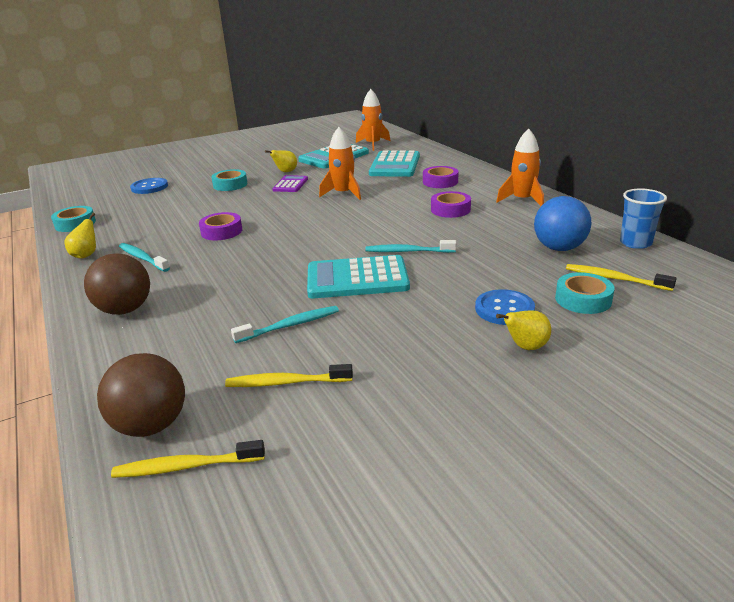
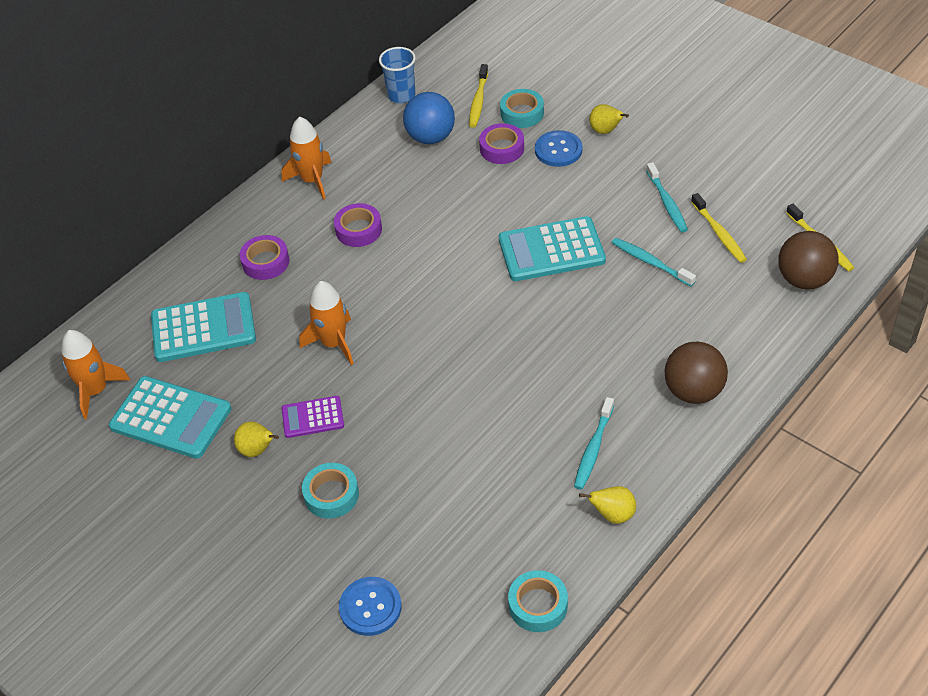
camera: 110 degrees left, 20 degrees up
purple tape [199,212,242,240] -> purple tape moved to [479,123,524,164]
turquoise calculator [307,255,410,298] -> turquoise calculator turned 105 degrees clockwise [499,216,606,281]
turquoise toothbrush [365,240,456,253] -> turquoise toothbrush moved to [646,162,688,232]

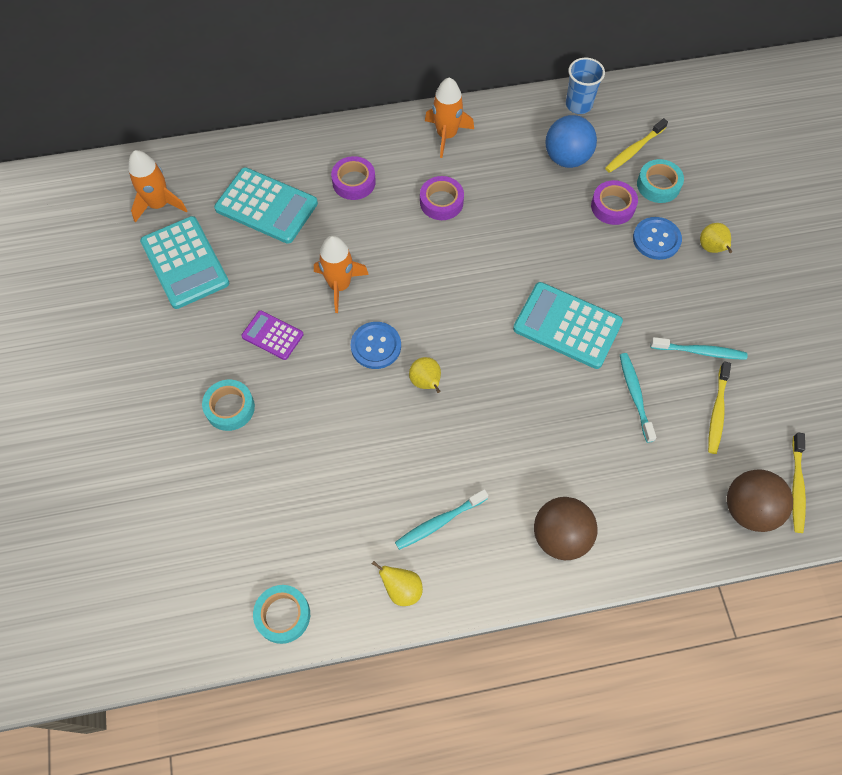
camera: 35 degrees right, 15 degrees up
yellow pear [234,422,279,457] -> yellow pear moved to [409,357,441,393]
blue button [339,577,402,636] -> blue button moved to [351,322,401,369]
turquoise toothbrush [646,162,688,232] -> turquoise toothbrush turned 105 degrees counterclockwise [651,337,748,360]

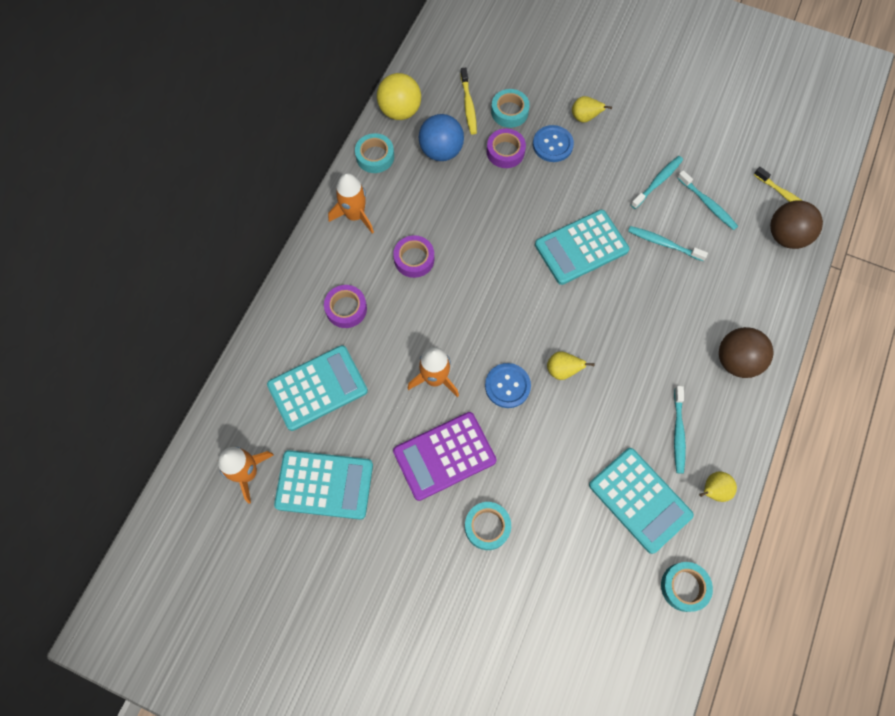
camera: 55 degrees left, 5 degrees up
purple calculator [241,310,304,360] -> purple calculator [393,412,496,501], size x1.79
blue cup [566,58,605,114] -> yellow ball [377,73,421,120]
yellow toothbrush [708,361,731,454] -> turquoise toothbrush [677,170,738,230]
none -> turquoise tape [355,133,394,173]
none -> turquoise calculator [589,448,694,554]

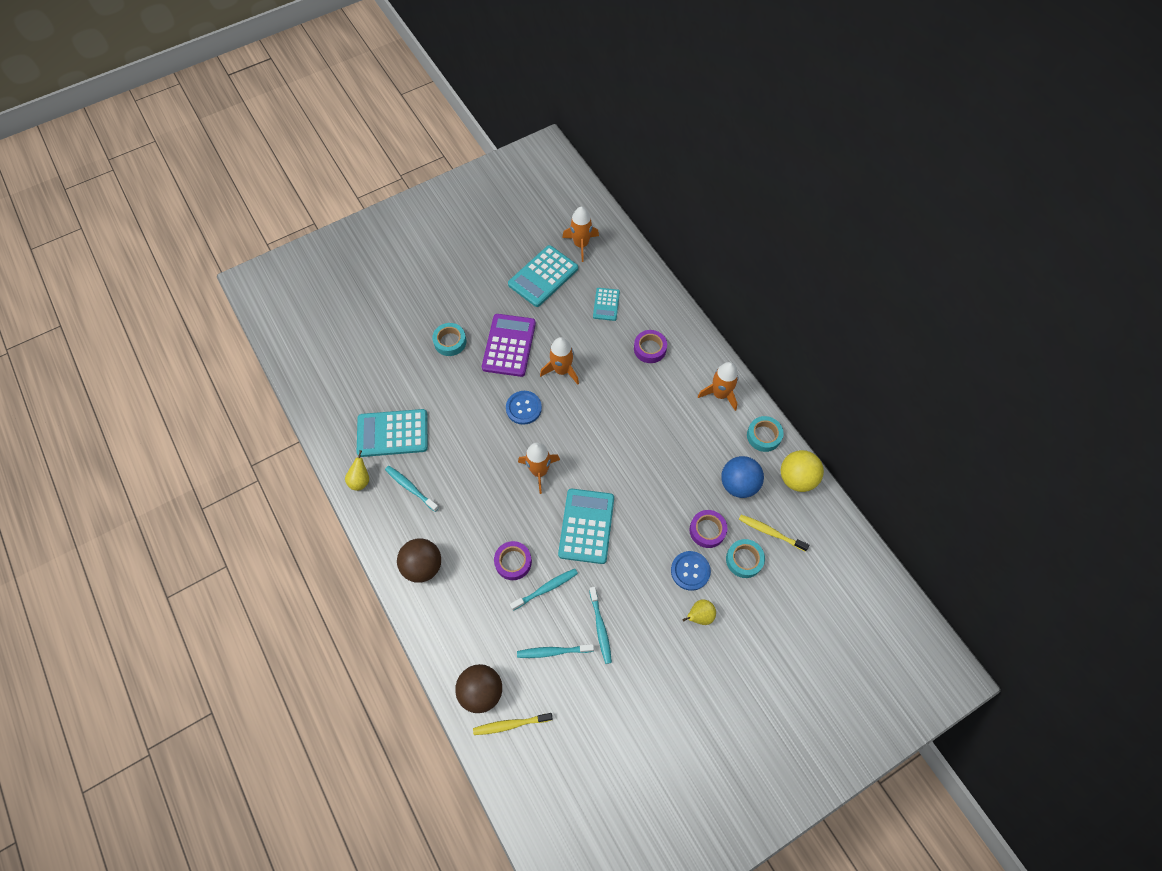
camera: 125 degrees right, 5 degrees down
turquoise calculator [267,345,368,431] -> turquoise calculator [593,288,620,321], size x0.56
purple tape [393,235,434,278] -> purple tape moved to [494,541,532,580]
yellow pear [547,351,595,380] -> none
turquoise tape [661,562,713,612] -> none
none -> orange rocket [518,443,560,494]

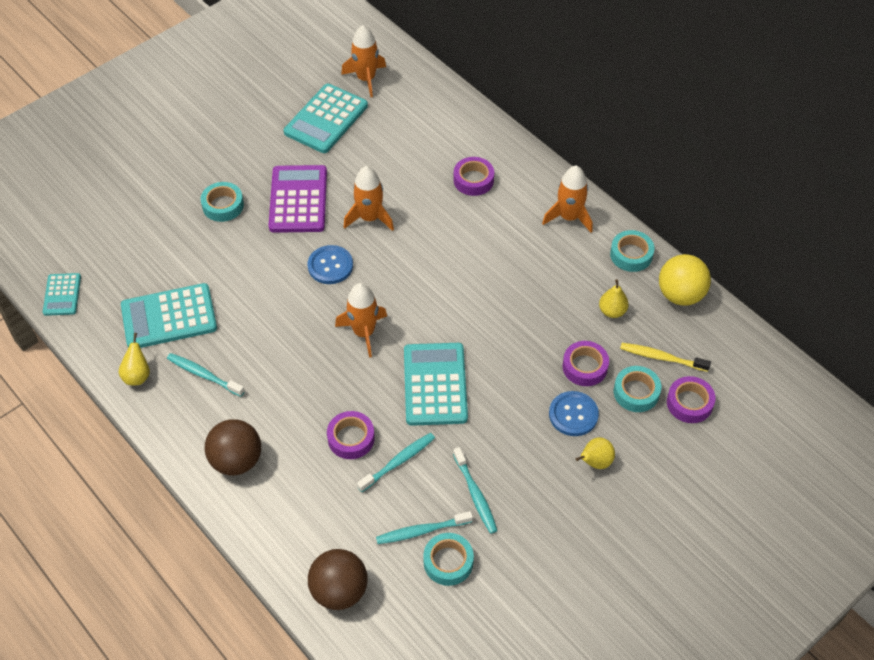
camera: 10 degrees left, 10 degrees down
yellow toothbrush [473,713,553,735] -> none
turquoise calculator [593,288,620,321] -> turquoise calculator moved to [43,273,81,316]
blue ball [721,456,764,498] -> yellow pear [599,279,629,318]
none -> turquoise tape [423,533,474,586]
none -> purple tape [667,376,715,423]

